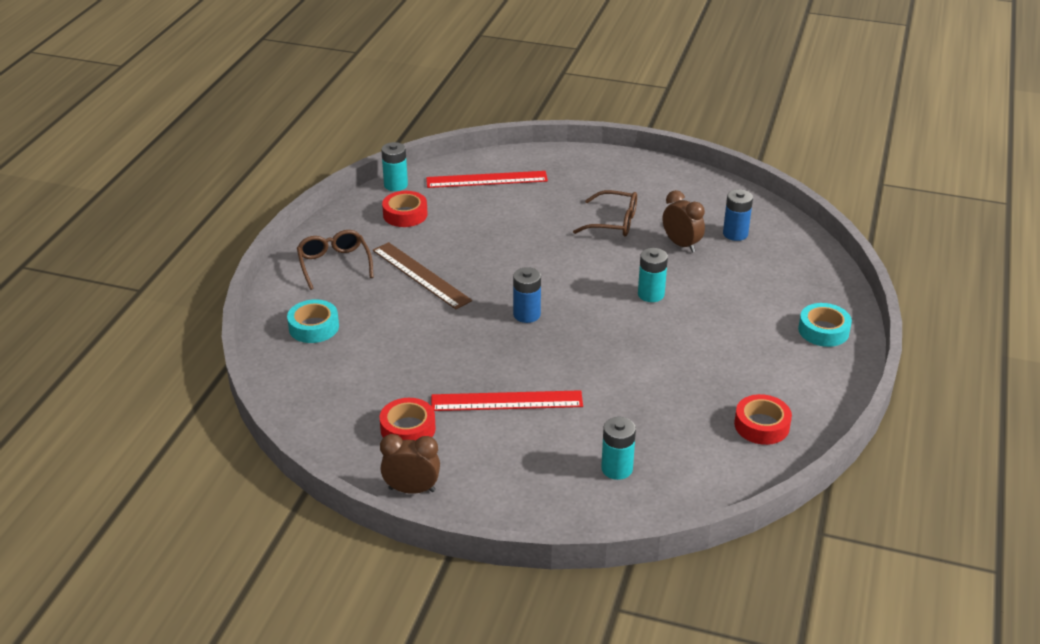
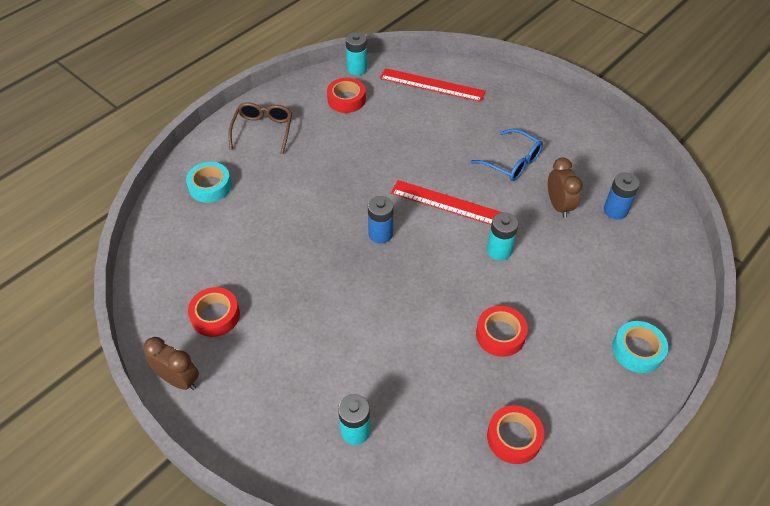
camera: 25 degrees right, 15 degrees up
brown ruler [373,242,472,309] -> none
red ruler [431,390,583,411] -> red ruler moved to [391,180,502,225]
brown glasses [573,190,637,236] -> blue glasses [470,129,543,181]
none -> red tape [476,306,528,357]

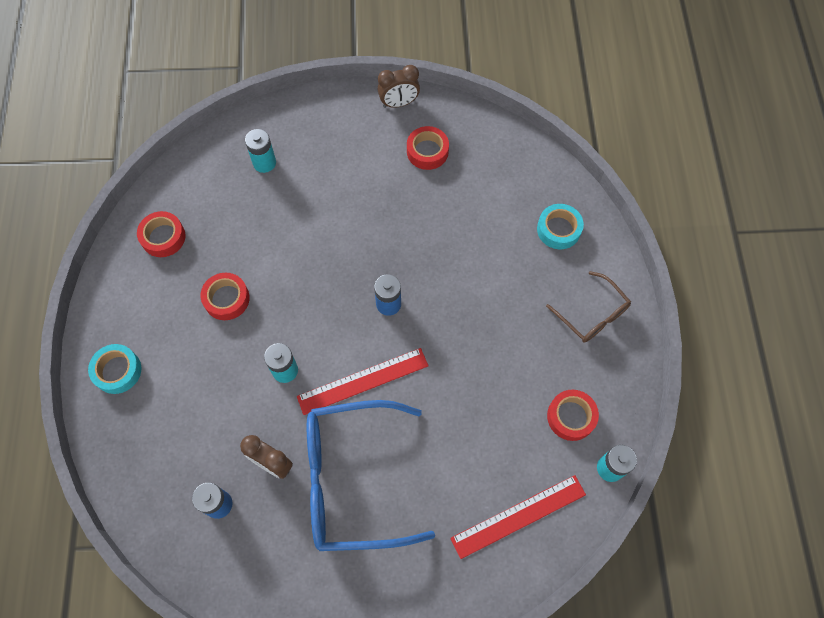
camera: 135 degrees right, 15 degrees up
blue glasses [470,129,543,181] -> blue glasses [307,400,435,551], size x1.93

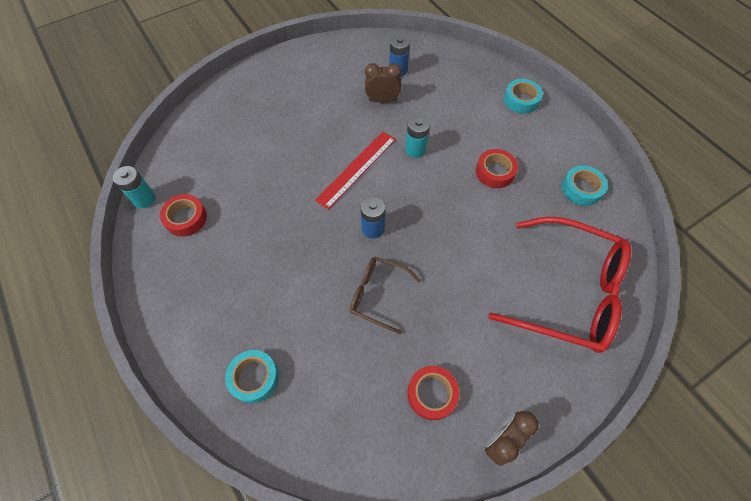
camera: 150 degrees right, 5 degrees down
red tape [137,211,186,257] -> turquoise tape [562,165,608,206]
turquoise battery [245,129,276,173] -> red glasses [488,217,631,353]
blue glasses [307,400,435,551] -> none
red ruler [450,475,586,559] -> none
brown glasses [546,271,631,343] -> brown glasses moved to [350,257,421,334]

